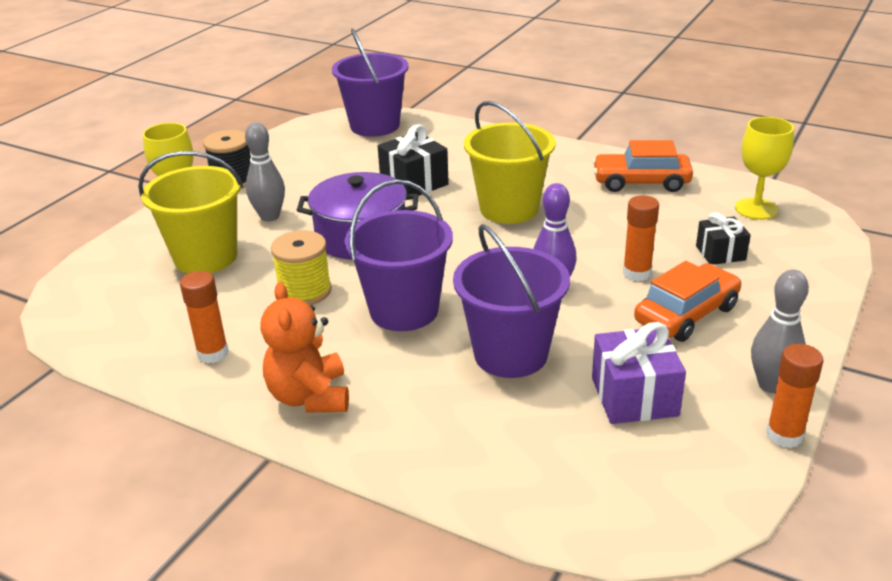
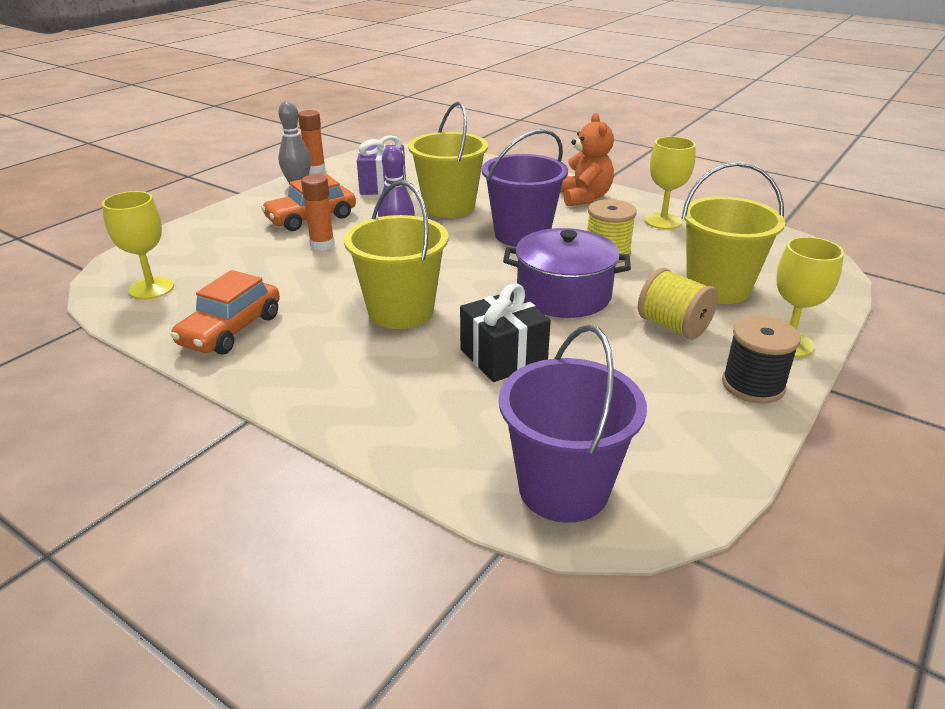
camera: 175 degrees left, 0 degrees up
orange glue stick [180,271,229,363] -> yellow goblet [645,136,696,229]
grey bowling pin [245,122,285,222] -> yellow spool [638,268,718,339]
purple bucket [453,224,570,378] -> yellow bucket [408,102,488,218]
orange car [593,140,693,192] -> orange car turned 105 degrees clockwise [171,270,280,355]
black gift [696,212,751,265] -> none

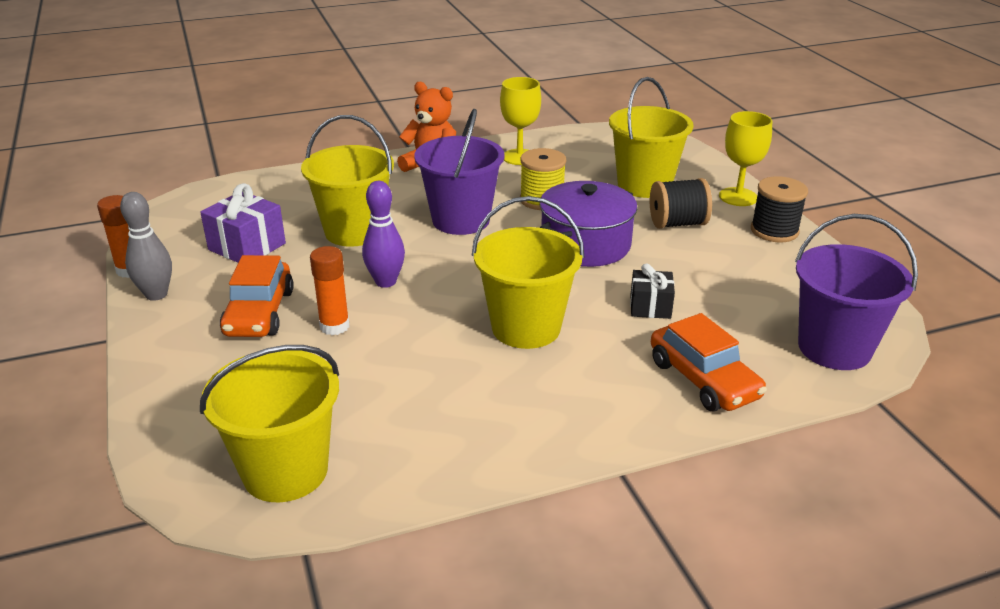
camera: 55 degrees left, 0 degrees up
yellow goblet [102,191,174,299] -> yellow bucket [200,345,339,502]
orange car [171,270,280,355] -> orange car moved to [651,313,767,412]
black gift [460,283,551,382] -> black gift [630,264,675,319], size x0.64
yellow spool [638,268,718,339] -> black spool [650,178,712,229]

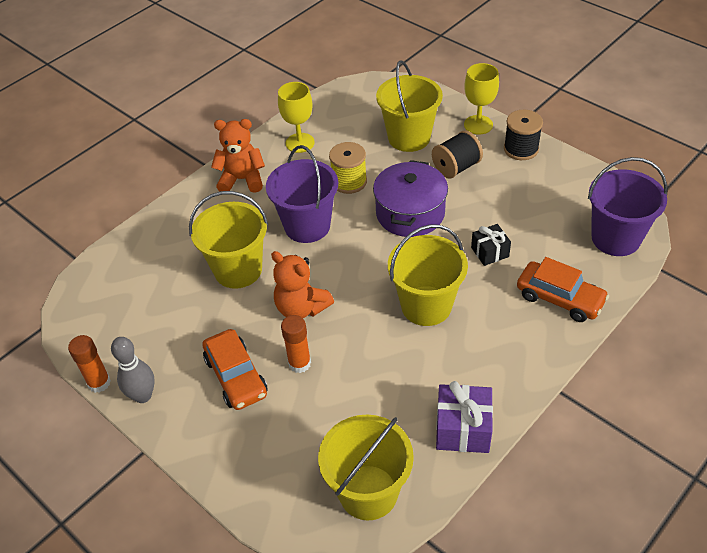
camera: 25 degrees left, 15 degrees up
purple gift [200,183,286,263] -> purple gift moved to [436,381,493,453]
purple bowling pin [362,181,405,288] -> orange teddy bear [271,251,334,318]

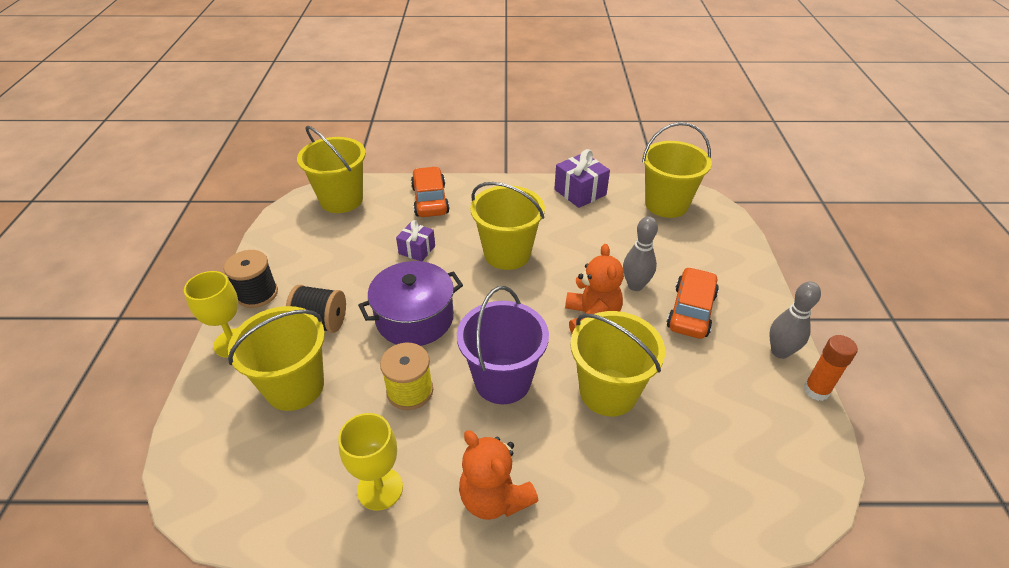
camera: 135 degrees left, 5 degrees down
orange glue stick [281,315,311,373] -> grey bowling pin [623,216,658,291]
black gift [471,224,511,266] -> purple gift [396,220,435,261]
purple bucket [588,157,667,256] -> yellow bucket [297,126,366,213]

